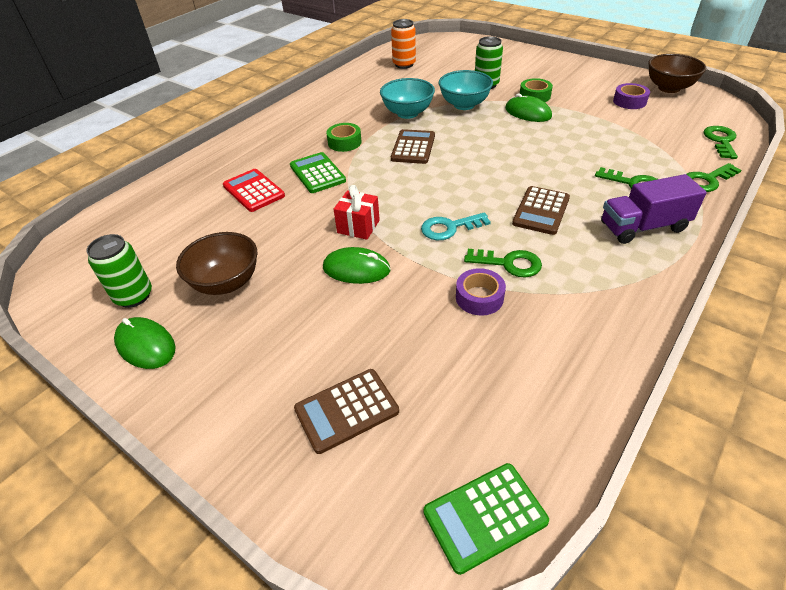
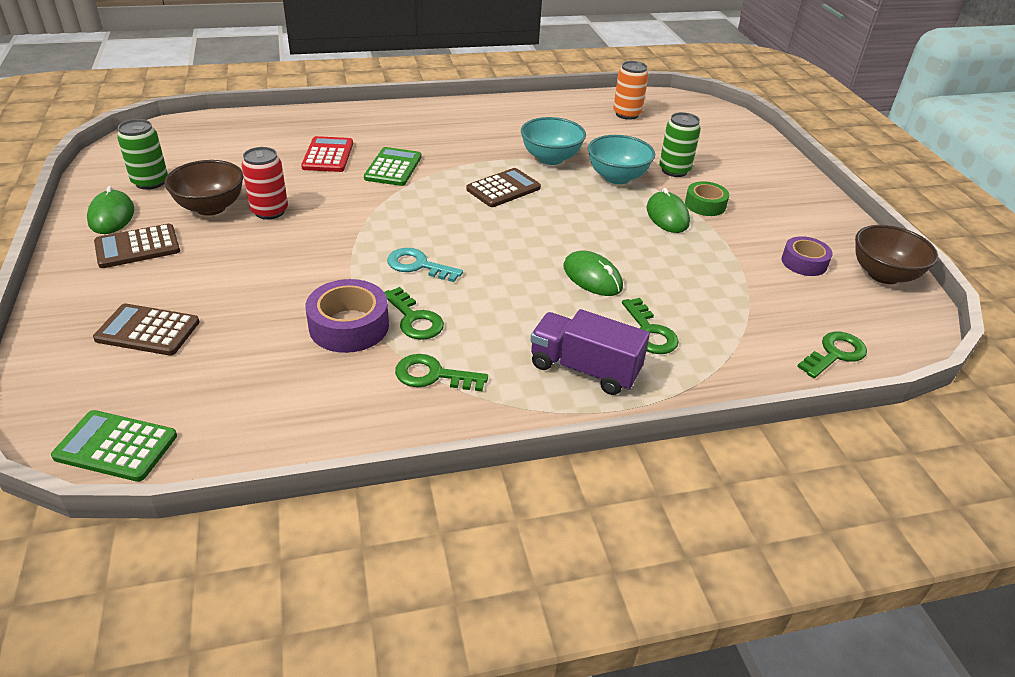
camera: 35 degrees right, 5 degrees down
green mouse [323,247,391,284] -> green mouse moved to [563,251,623,296]
green tape [326,123,362,152] -> none
red gift [334,185,380,240] -> none
purple tape [456,268,506,316] -> purple tape [305,279,389,353], size x1.52
brown calculator [512,186,570,235] -> brown calculator moved to [94,224,180,268]
green key [687,163,741,192] -> green key moved to [395,354,488,391]
none -> red can [241,147,288,220]

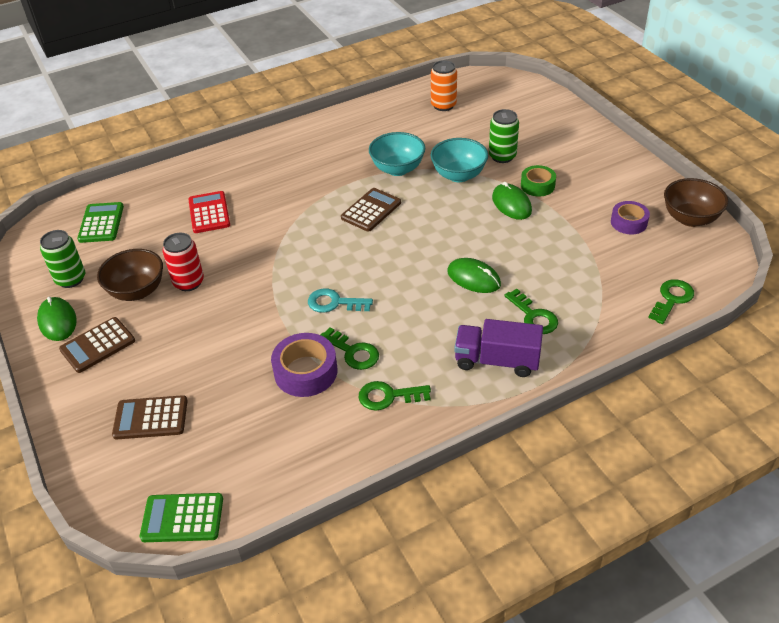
camera: 10 degrees left, 5 degrees up
green calculator [364,147,421,186] -> green calculator moved to [77,202,124,243]

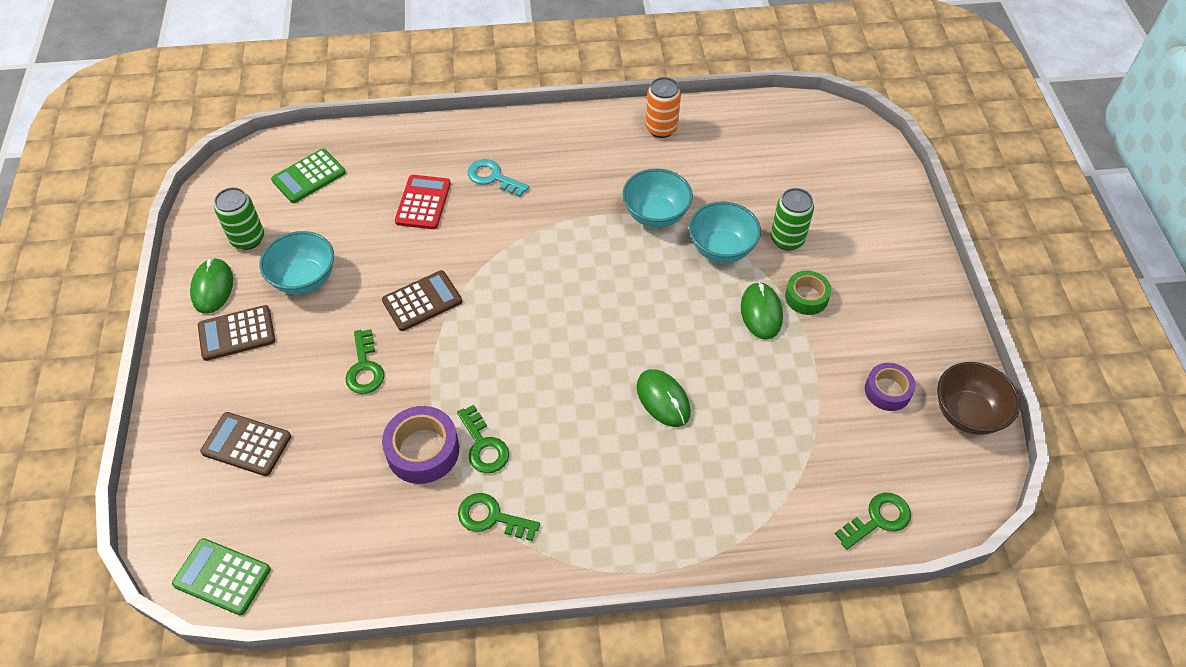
camera: 20 degrees right, 10 degrees up
green calculator [77,202,124,243] -> green calculator turned 150 degrees counterclockwise [271,149,346,203]
brown bowl [97,249,163,301] -> turquoise bowl [260,231,334,295]
red can [162,233,204,291] -> none
turquoise key [308,288,373,313] -> turquoise key moved to [468,159,529,197]
brown calculator [341,188,401,232] -> brown calculator moved to [382,270,462,331]
orange can [431,60,457,111] -> orange can moved to [645,77,681,138]
purple truck [454,319,543,377] -> none
green key [504,289,558,334] -> green key moved to [345,329,384,394]

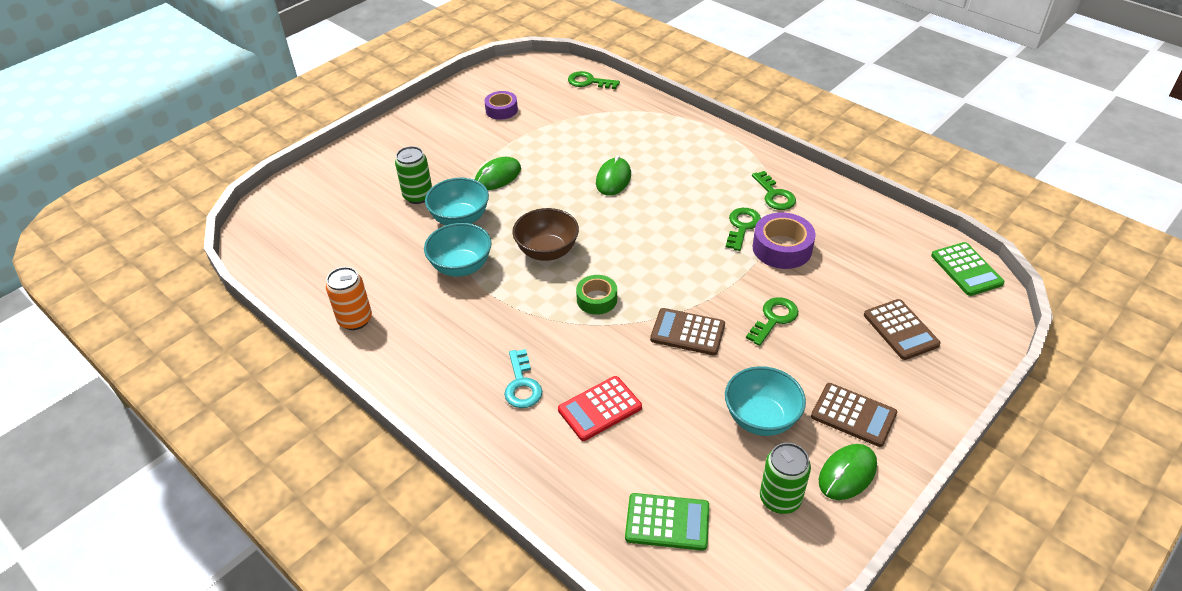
camera: 130 degrees left, 10 degrees down
green tape [785,271,831,315] -> green tape moved to [576,275,617,315]
brown bowl [937,362,1020,435] -> brown bowl moved to [512,208,579,261]

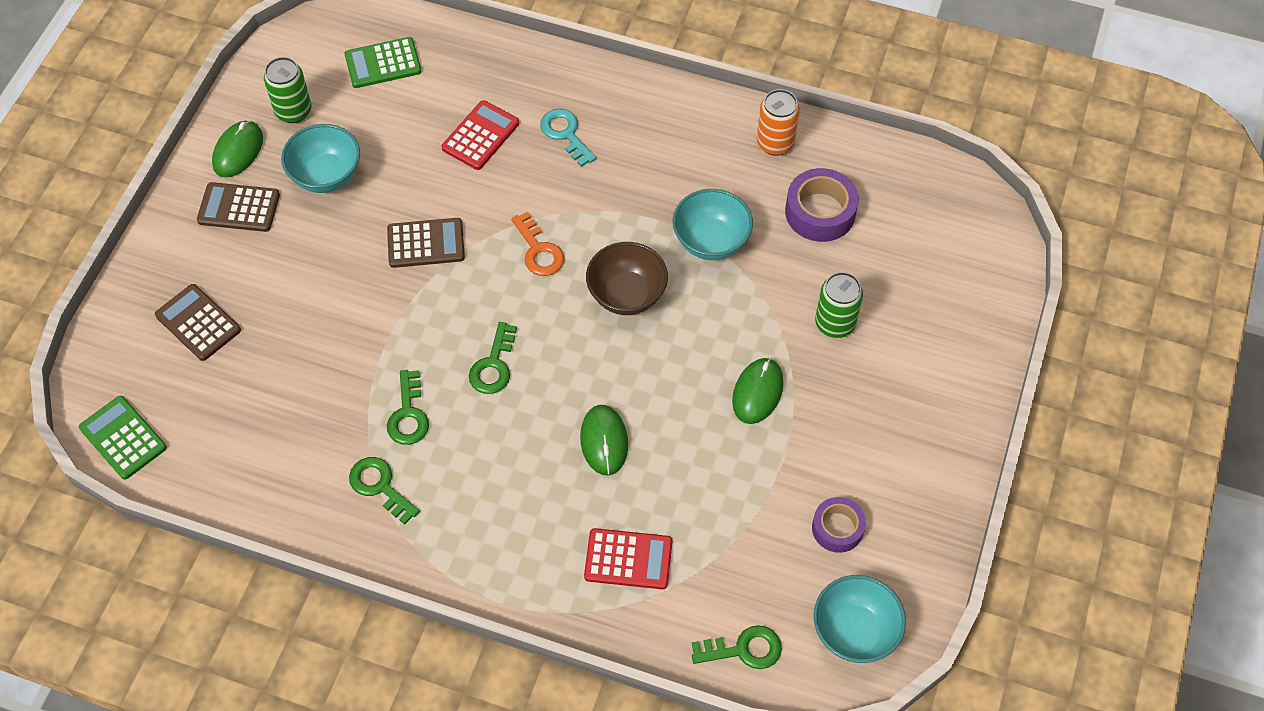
camera: 155 degrees right, 15 degrees up
turquoise bowl [425,178,489,225] -> turquoise bowl moved to [813,575,906,663]
green tape [576,275,617,315] -> orange key [511,212,565,276]
green key [746,297,798,346] -> green key moved to [469,322,517,394]
purple tape [752,212,816,269] -> purple tape moved to [785,168,859,242]
none -> red calculator [584,528,672,589]

